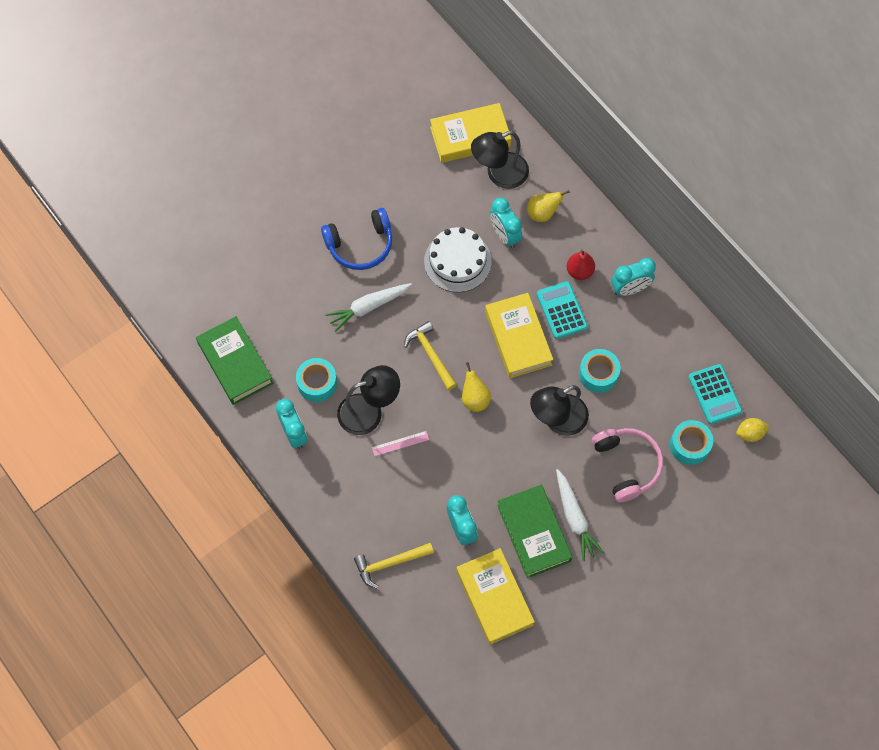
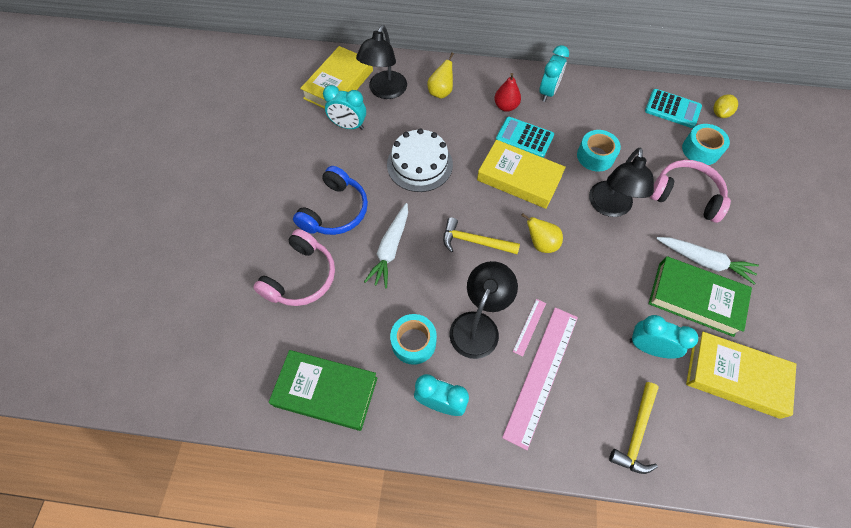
camera: 45 degrees left, 5 degrees down
turquoise clock [490,198,522,248] -> turquoise clock moved to [323,85,366,130]
none -> pink headphones [253,229,335,306]
none -> pink ruler [502,307,578,450]

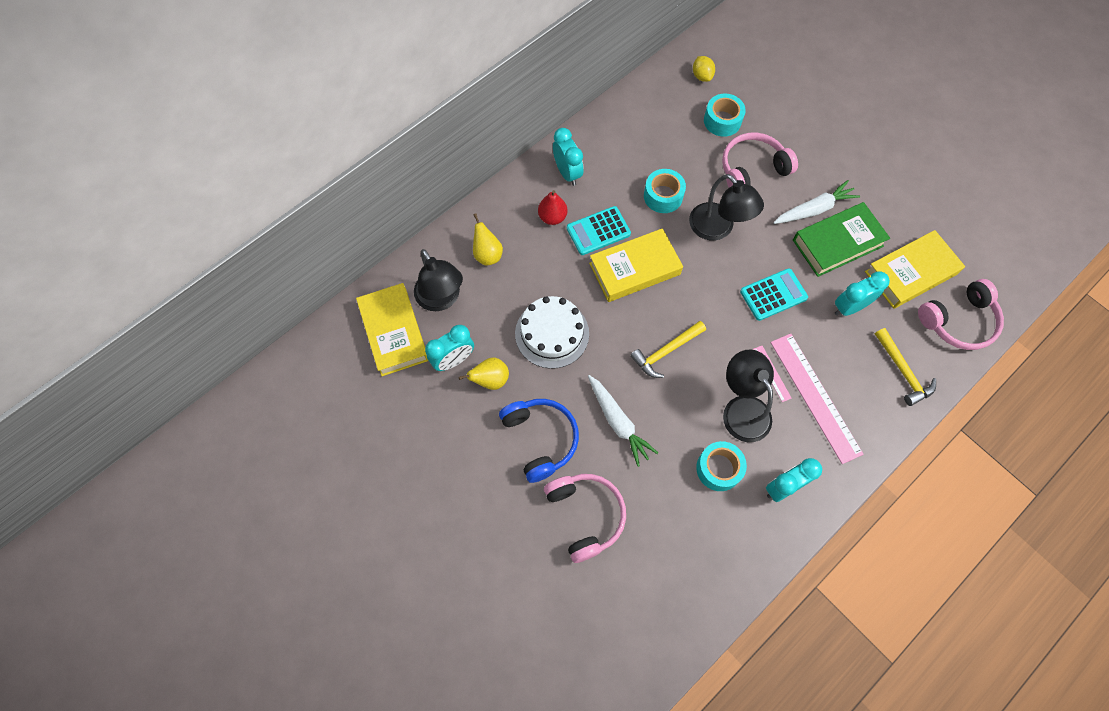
camera: 50 degrees left, 5 degrees up
green book [269,350,378,431] -> none
yellow pear [521,213,563,253] -> yellow pear moved to [459,357,509,390]
turquoise calculator [645,89,702,128] -> turquoise calculator moved to [740,268,808,321]
none -> pink headphones [918,279,1004,350]

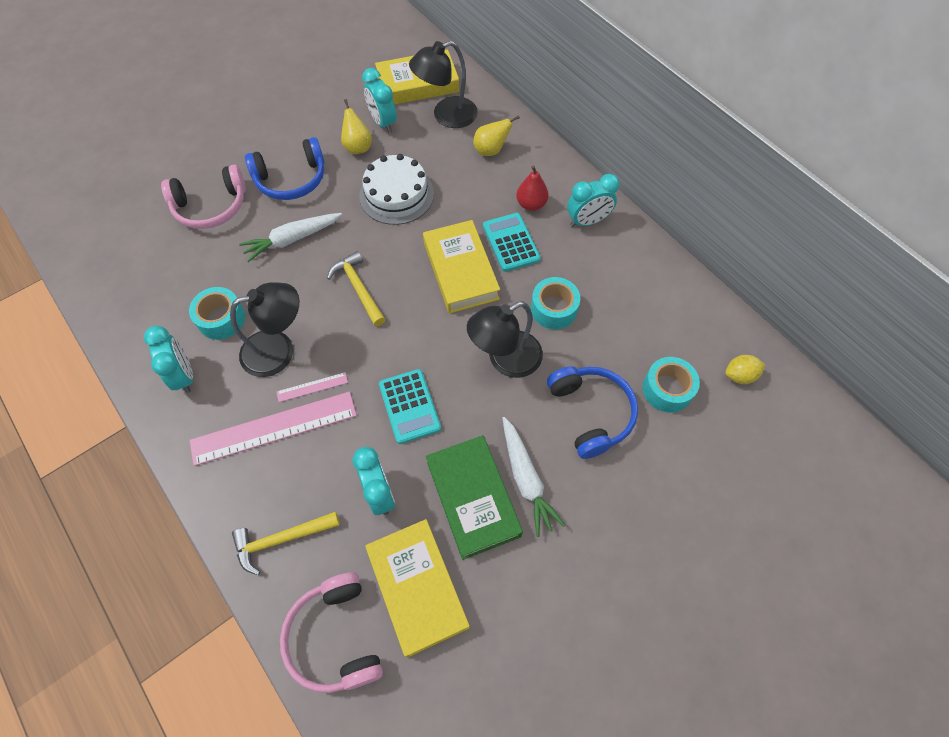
camera: 95 degrees right, 5 degrees down
pink headphones [722,132,798,188] -> blue headphones [547,366,638,459]

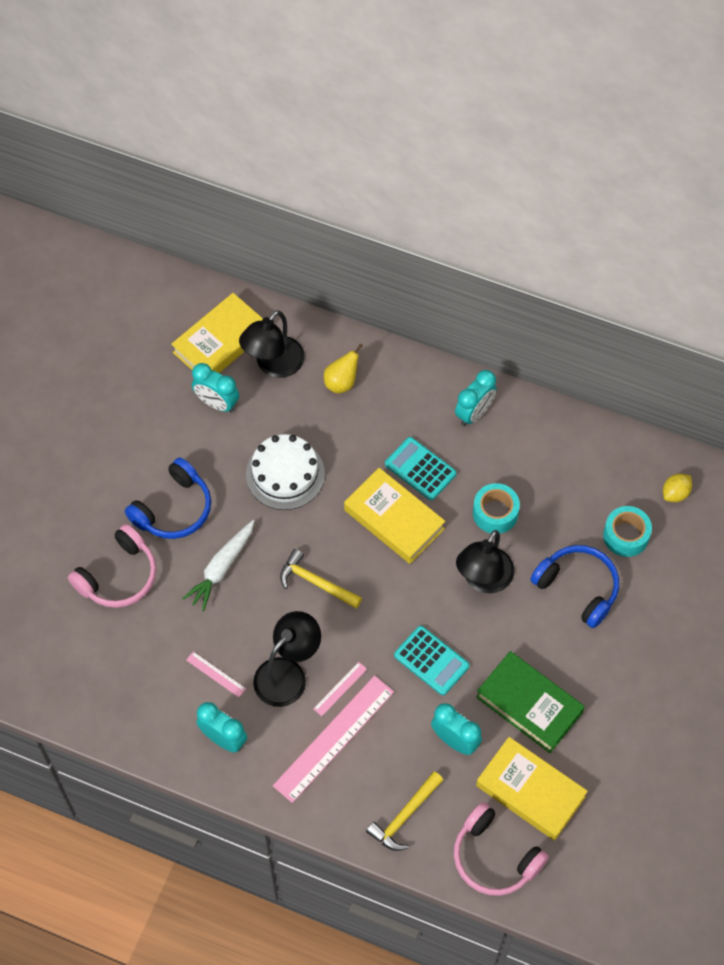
camera: 30 degrees left, 0 degrees up
turquoise tape [189,287,245,340] -> pink ruler [186,652,246,697]
yellow pear [341,99,372,154] -> none
white carrot [503,417,566,537] -> none
red pear [516,166,549,211] -> none

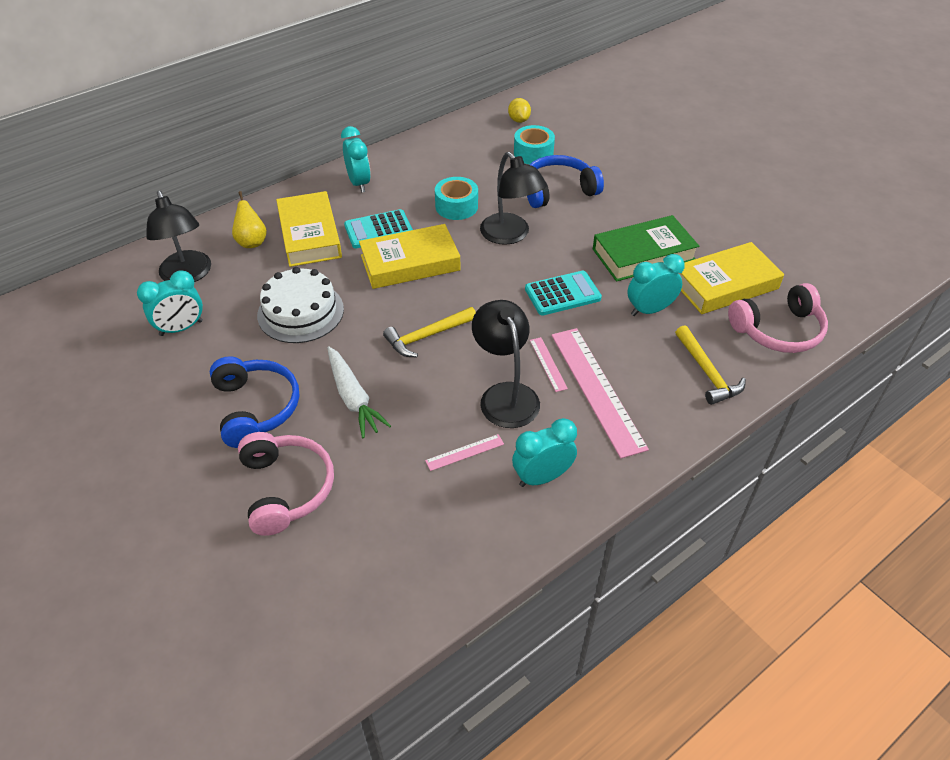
camera: 60 degrees left, 15 degrees down
yellow book [171,293,263,373] -> yellow book moved to [276,191,342,267]

